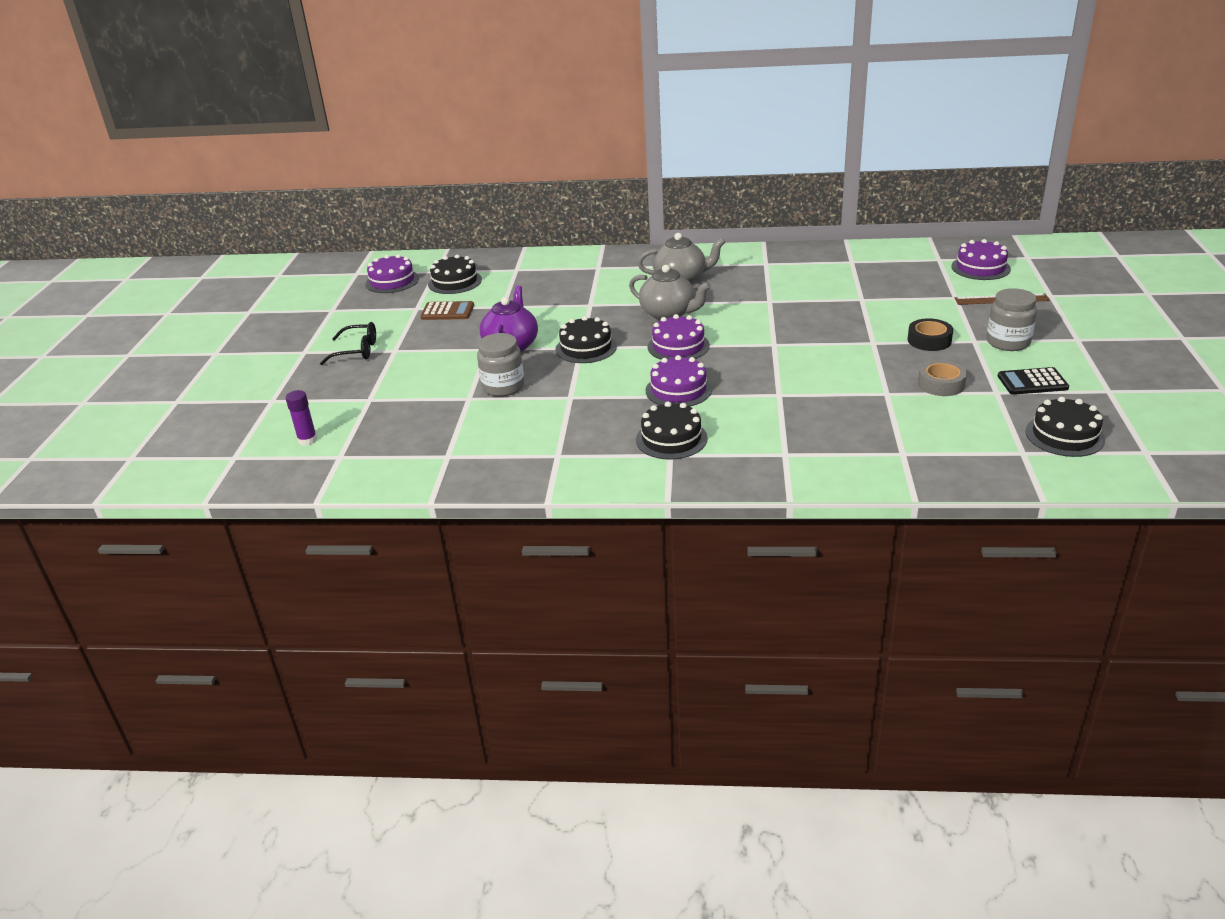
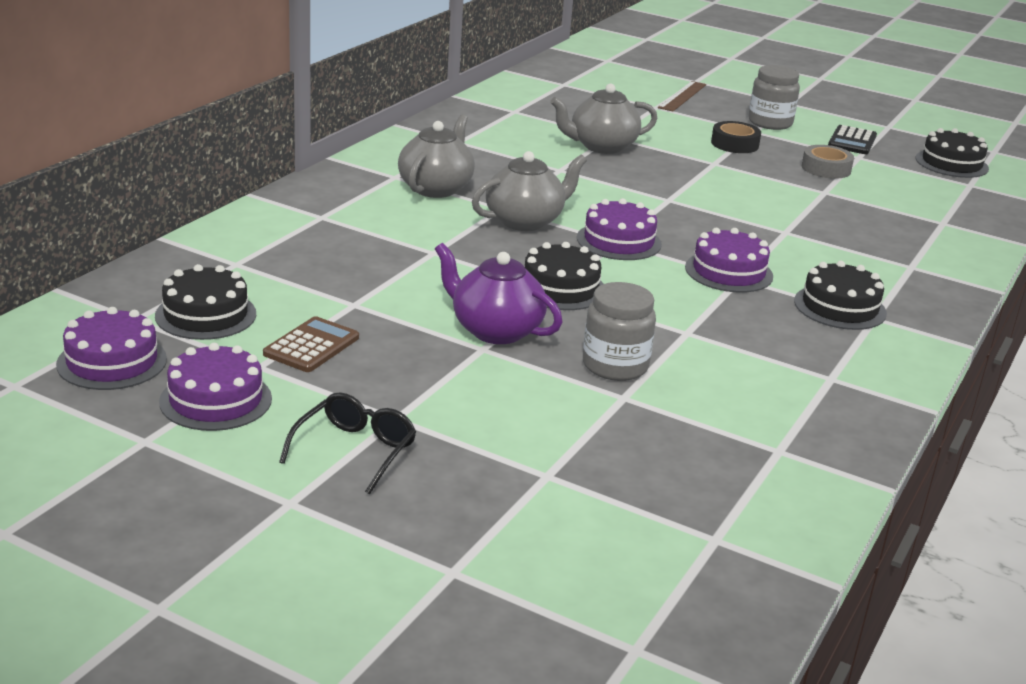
camera: 70 degrees left, 5 degrees down
purple glue stick [286,390,317,446] -> none
purple cake [951,239,1011,280] -> purple cake moved to [159,343,272,431]
none -> grey teapot [550,84,658,154]

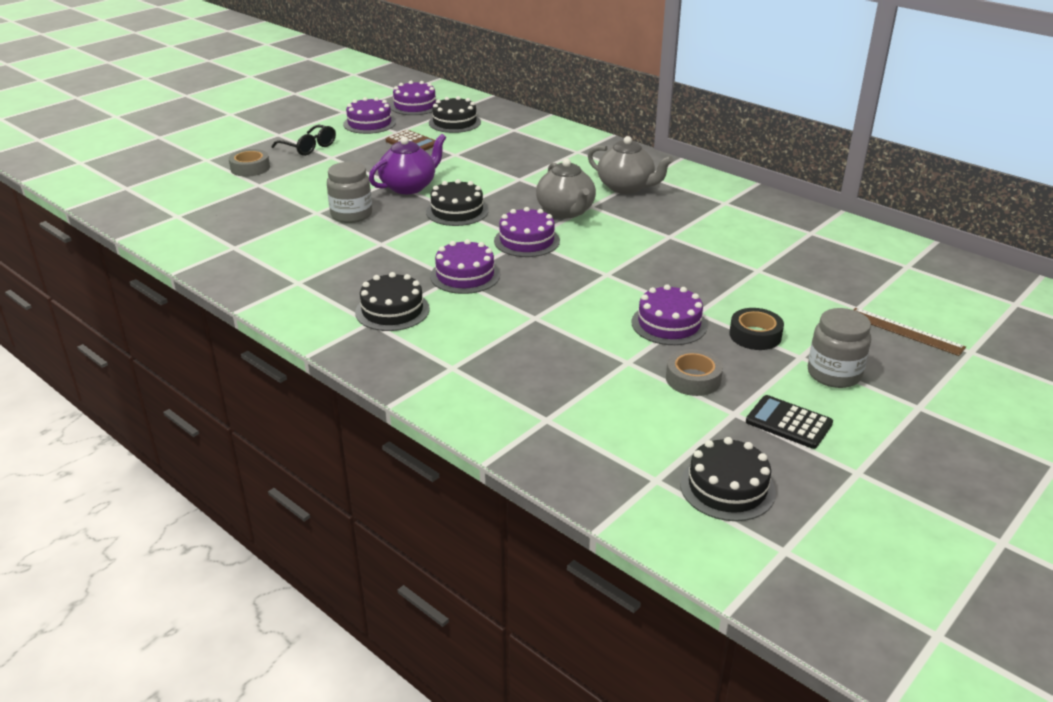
camera: 105 degrees right, 5 degrees up
grey teapot [550,84,658,154] -> none
none -> grey tape [229,149,270,177]
none -> purple cake [632,284,708,345]

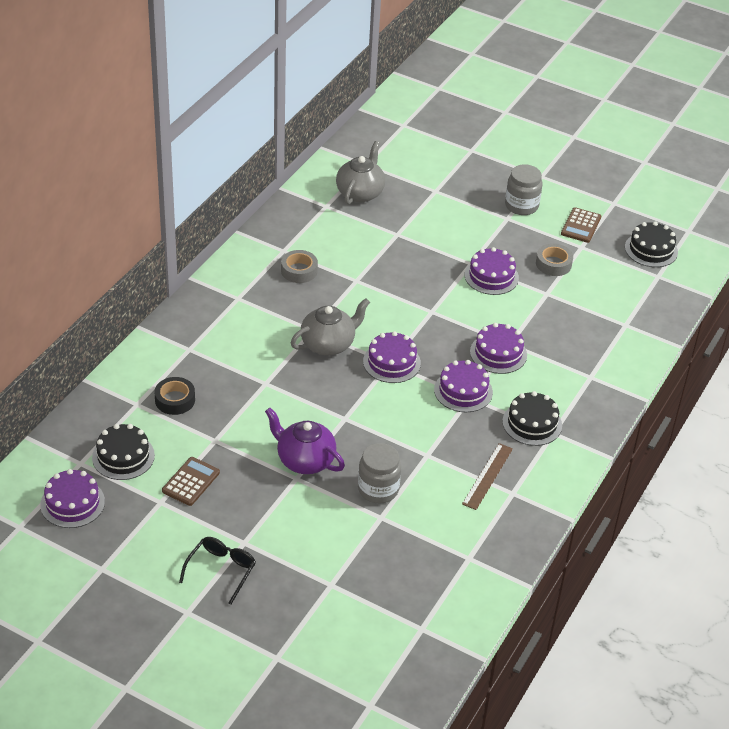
camera: 105 degrees left, 10 degrees up
grey tape [229,149,270,177] -> grey tape moved to [281,250,318,283]
purple cake [343,97,396,134] -> purple cake moved to [470,323,527,374]
black cake [426,179,489,226] -> none
grey teapot [588,136,673,194] -> grey teapot moved to [336,141,385,205]
black tape [729,308,784,350] -> black tape moved to [154,377,195,415]
black calculator [746,395,833,449] -> brown calculator [561,207,601,243]
brown ruler [853,308,966,356] -> brown ruler moved to [462,443,513,510]

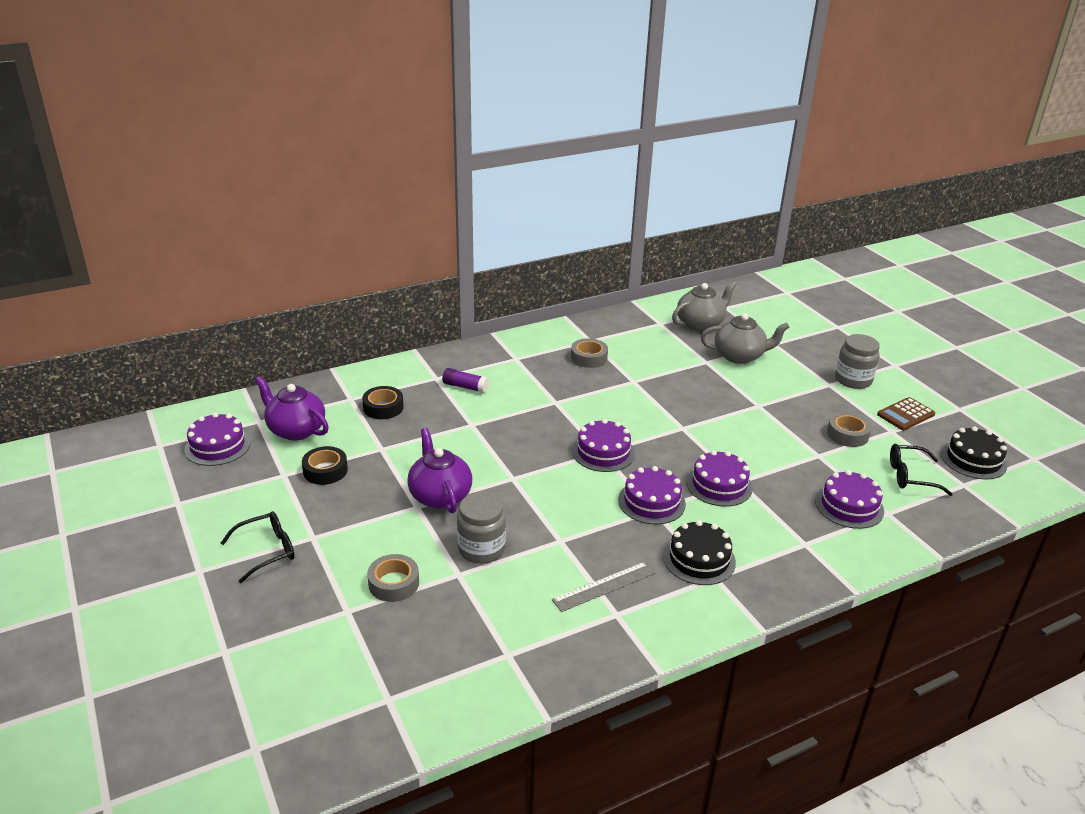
camera: 35 degrees right, 10 degrees down
black cake [92,424,155,480] -> purple teapot [255,376,329,441]
brown calculator [162,457,220,506] -> black tape [302,446,348,485]
grey teapot [291,298,370,356] -> grey teapot moved to [701,313,790,364]
brown ruler [462,443,513,510] -> grey ruler [552,562,656,612]
purple cake [465,247,519,295] -> purple cake moved to [815,470,884,529]
none -> grey tape [367,554,419,602]
none -> purple glue stick [442,368,489,393]
none -> black glasses [890,444,953,496]

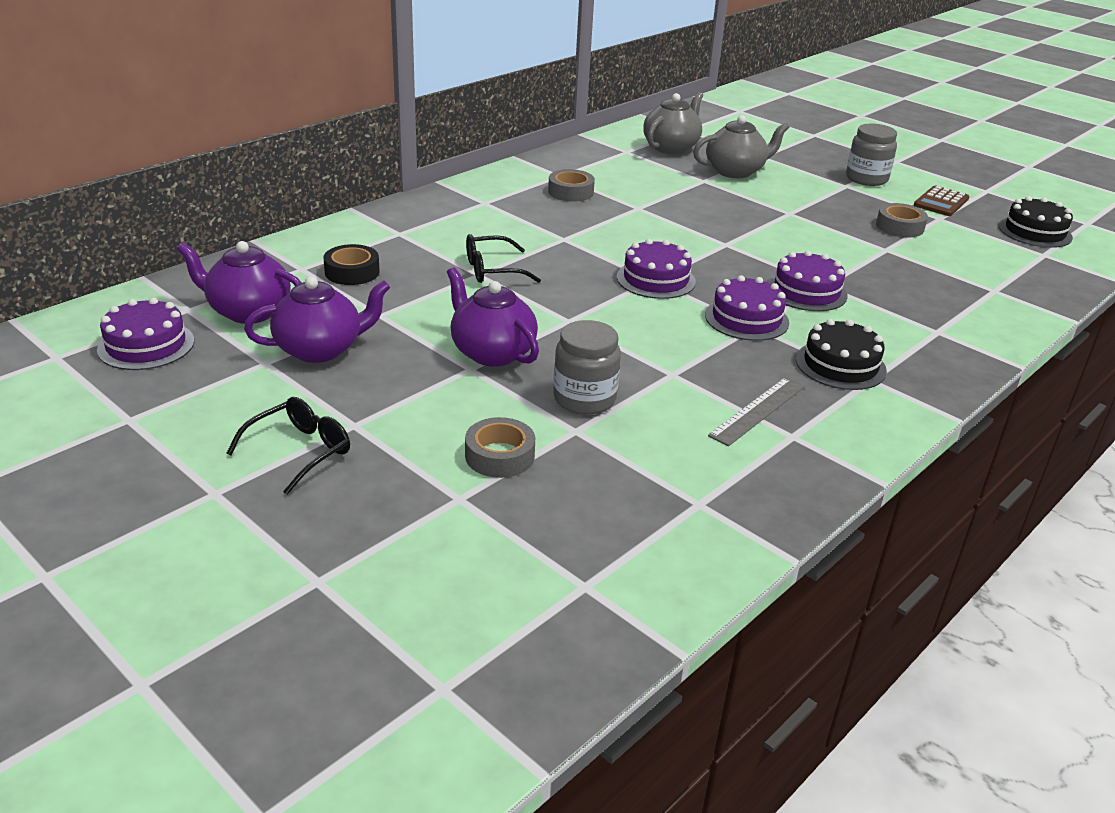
camera: 20 degrees left, 0 degrees up
black tape [302,446,348,485] -> purple teapot [244,276,390,363]
purple glue stick [442,368,489,393] -> none
purple cake [815,470,884,529] -> none
black glasses [890,444,953,496] -> black glasses moved to [466,234,541,283]

